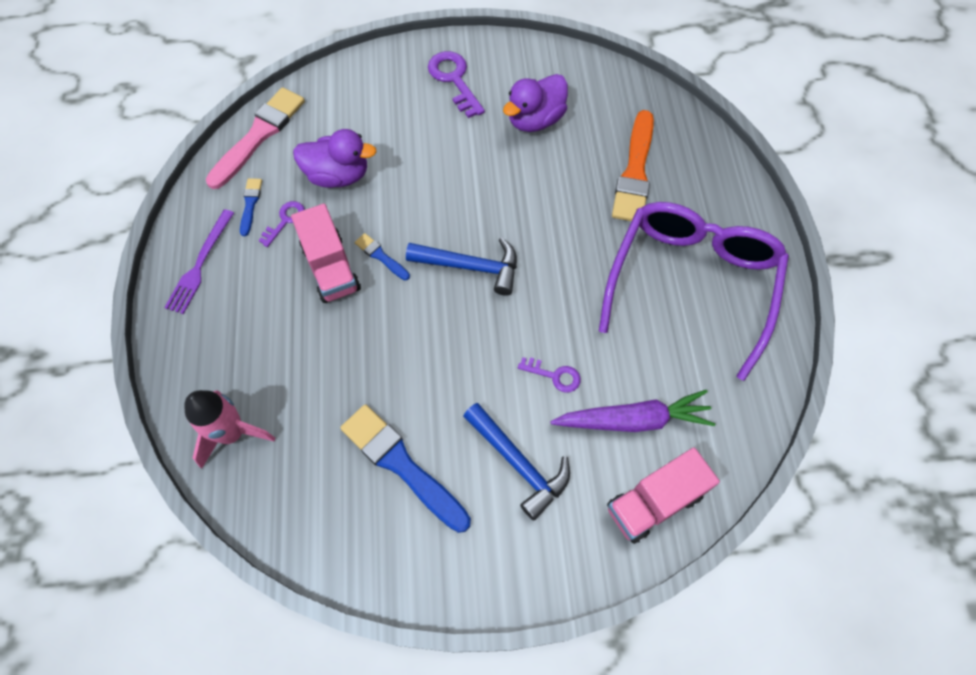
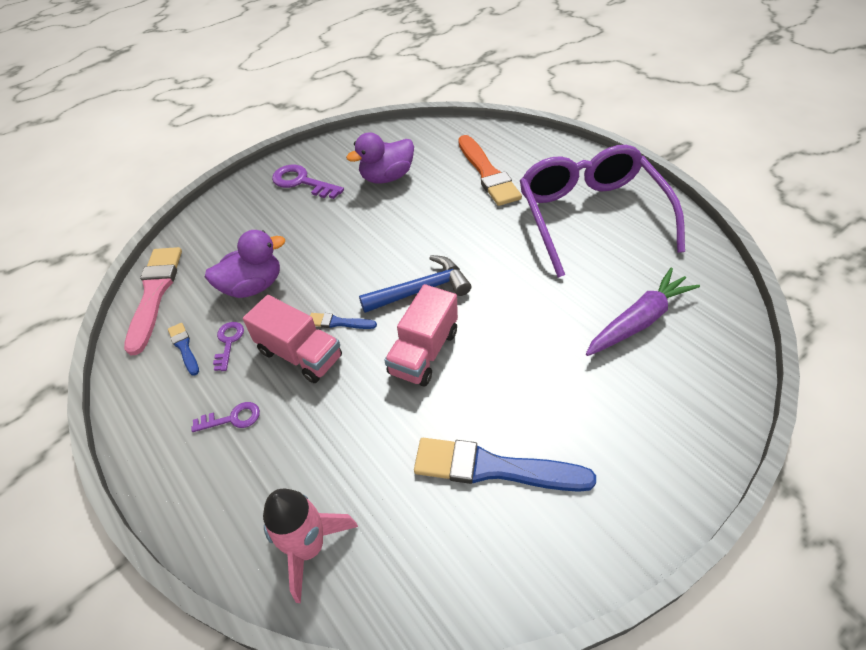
camera: 30 degrees left, 15 degrees down
purple fork [164,209,234,314] -> none
blue hammer [463,403,570,520] -> none
purple duck [503,74,568,132] -> purple duck turned 45 degrees clockwise [346,132,414,183]
purple key [518,357,581,393] -> purple key moved to [191,402,260,432]
pink truck [607,447,720,544] -> pink truck moved to [384,284,458,386]

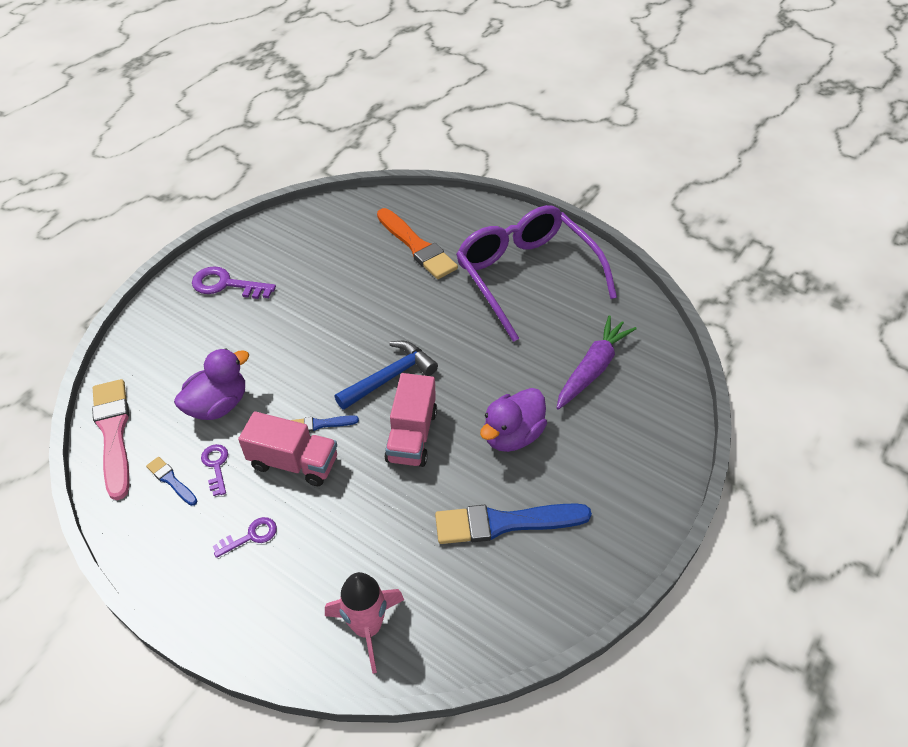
camera: 20 degrees left, 0 degrees up
purple duck [346,132,414,183] -> purple duck moved to [480,388,547,452]

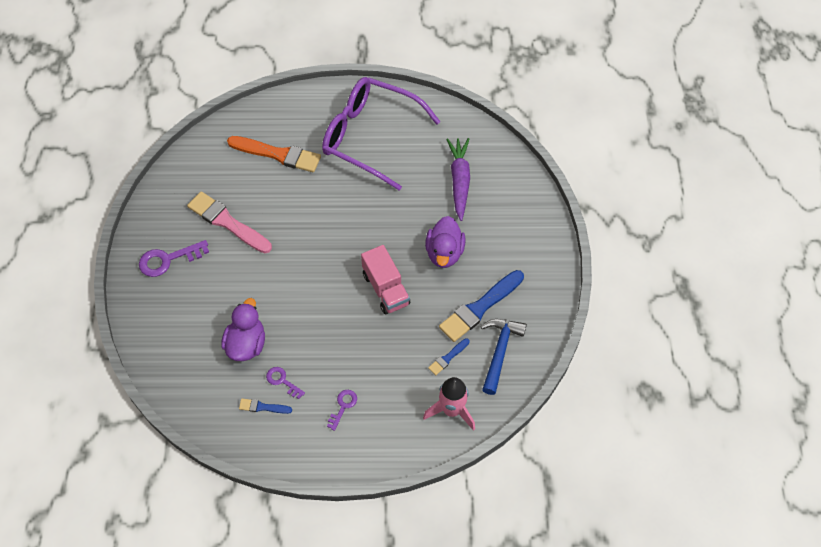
camera: 35 degrees left, 10 degrees up
pink brush [92,379,129,500] -> pink brush moved to [187,191,272,253]
pink truck [238,411,337,486] -> none
blue brush [291,415,359,432] -> blue brush moved to [428,338,470,375]
blue hammer [334,341,438,410] -> blue hammer moved to [481,319,527,395]

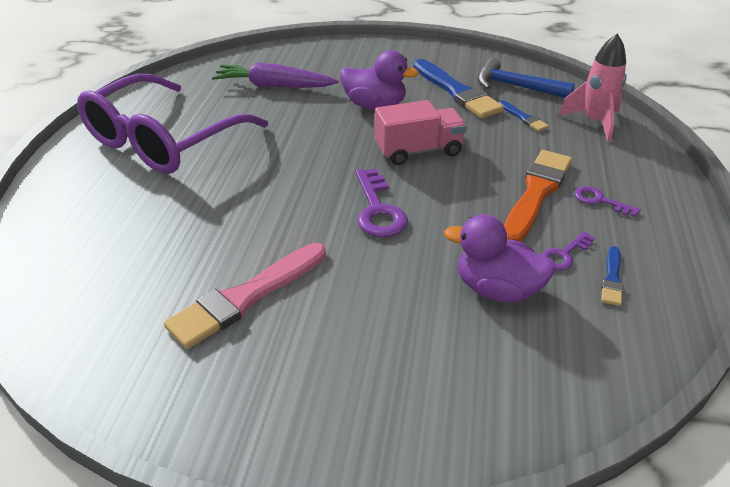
camera: 80 degrees left, 20 degrees down
purple key [139,240,209,277] -> purple key moved to [356,169,408,237]
orange brush [227,136,321,172] -> orange brush moved to [504,150,572,242]

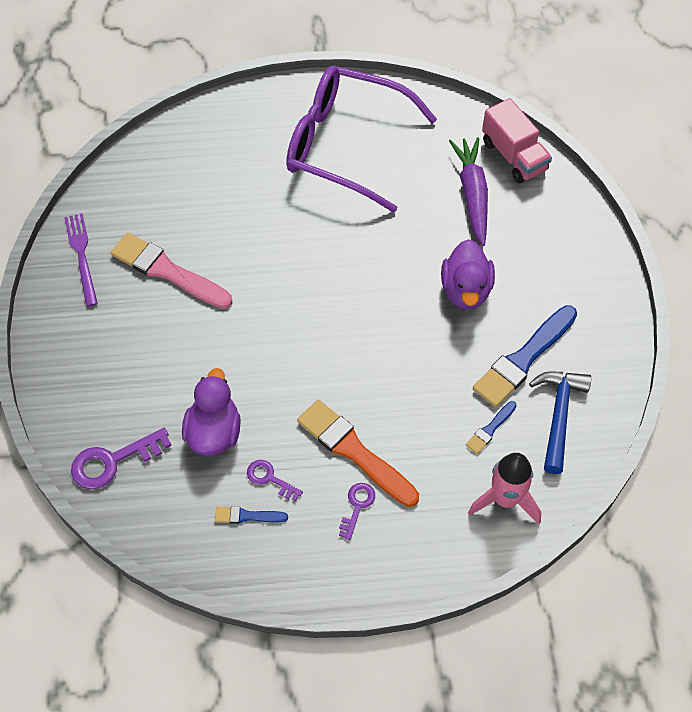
camera: 75 degrees right, 20 degrees up
purple key [356,169,408,237] -> purple key moved to [71,428,172,489]
pink truck [375,100,466,165] -> pink truck moved to [482,98,552,183]
orange brush [504,150,572,242] -> orange brush turned 150 degrees counterclockwise [297,399,419,507]
none -> purple fork [64,213,98,307]

